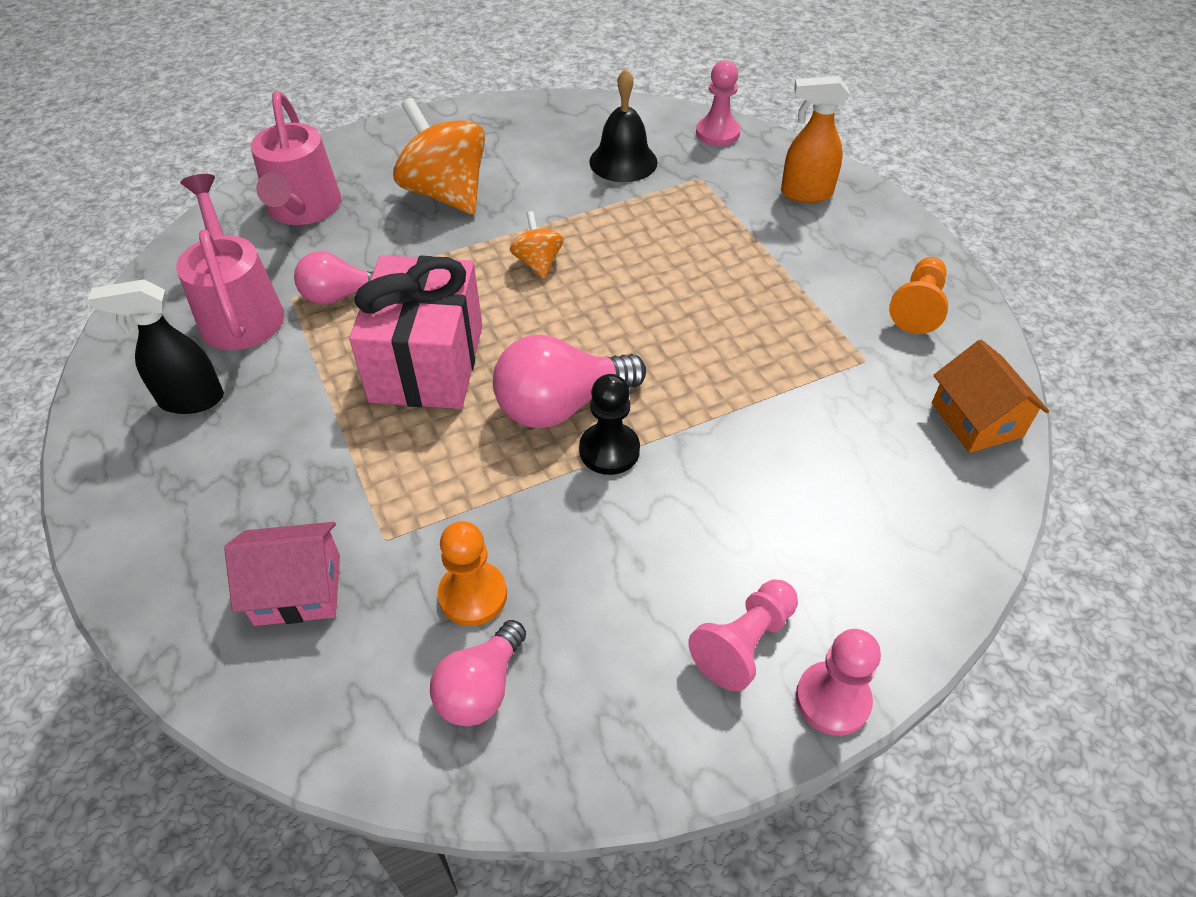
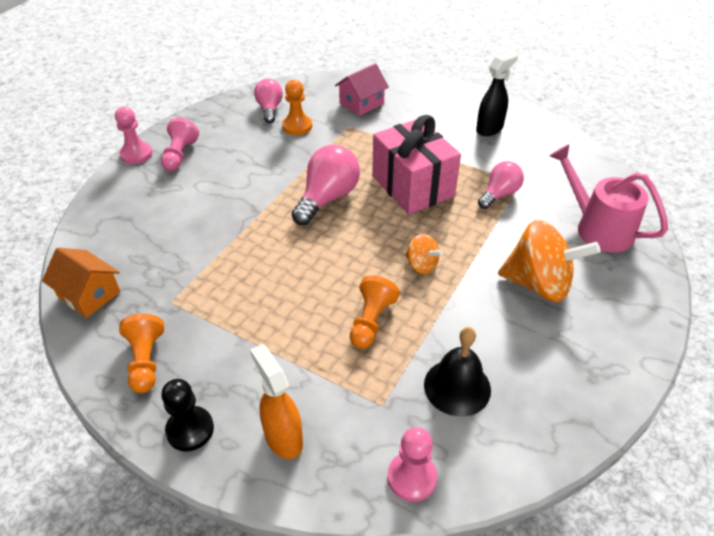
camera: 145 degrees right, 5 degrees down
pink watering can [176,174,284,350] -> none
black pawn [579,374,640,475] -> black pawn moved to [161,379,214,451]
orange spray bottle [781,76,850,203] -> orange spray bottle turned 90 degrees counterclockwise [250,344,303,459]
none -> orange pawn [350,276,400,349]

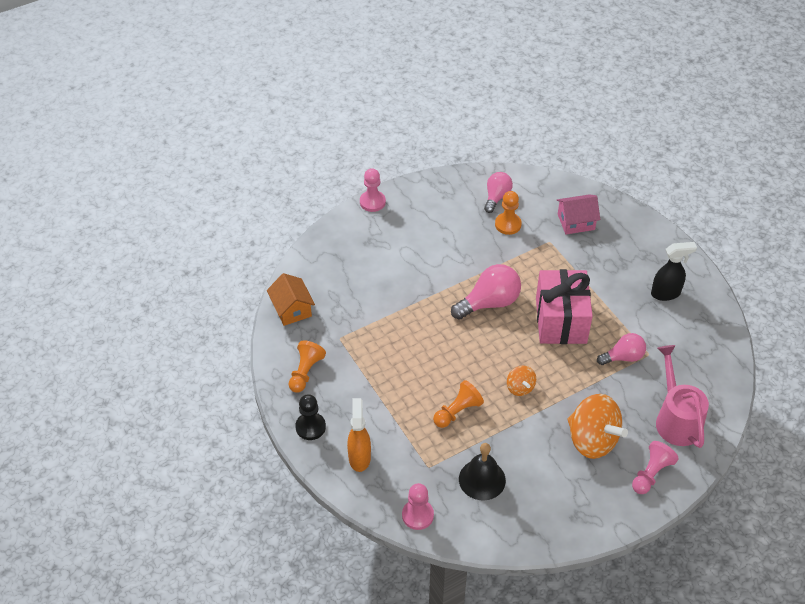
camera: 30 degrees right, 5 degrees up
pink pawn [161,118,199,171] -> pink pawn moved to [632,441,679,494]

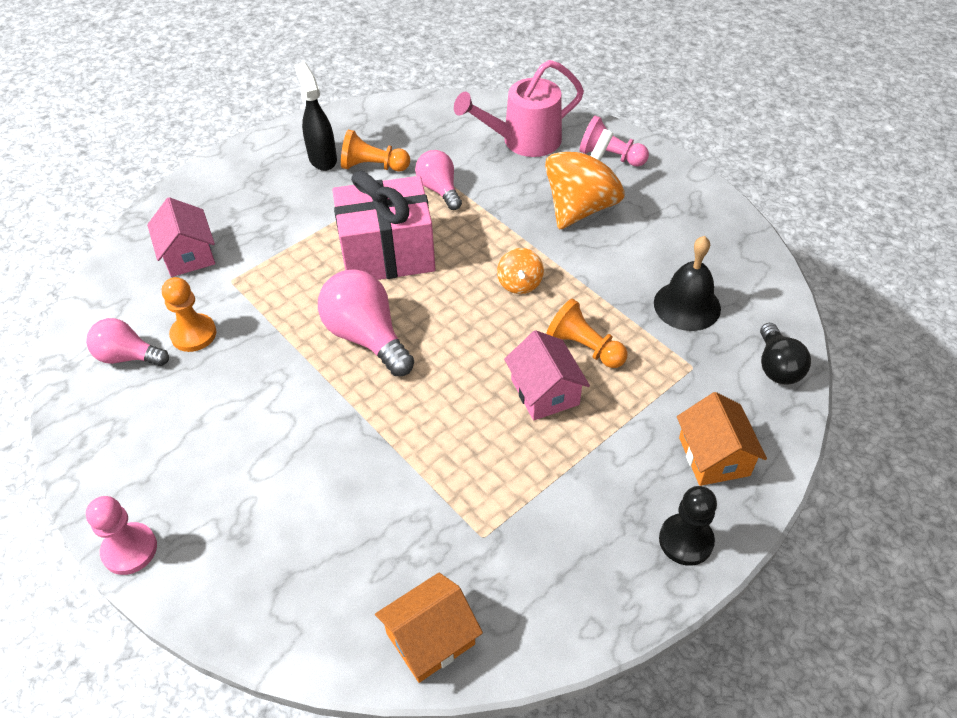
camera: 100 degrees left, 0 degrees up
orange pawn [288,341,326,393] -> orange pawn moved to [341,130,410,171]
orange spray bottle [347,398,371,472] -> orange house [677,392,767,486]
pink pawn [402,483,434,530] -> black light bulb [760,323,811,385]
orange spinning top [507,366,536,396] -> orange spinning top turned 120 degrees clockwise [497,248,544,294]
none -> pink house [504,330,590,421]

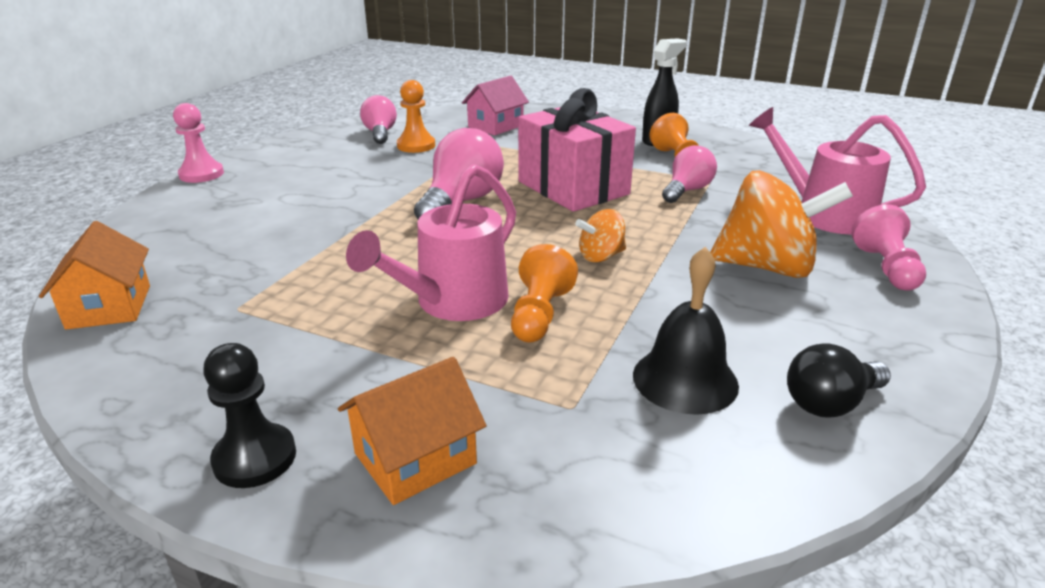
camera: 65 degrees right, 20 degrees down
orange house [375,573,483,683] -> orange house turned 45 degrees clockwise [39,221,150,330]
pink house [504,330,590,421] -> pink watering can [346,164,516,321]
black light bulb [760,323,811,385] -> black light bulb moved to [787,343,891,418]

